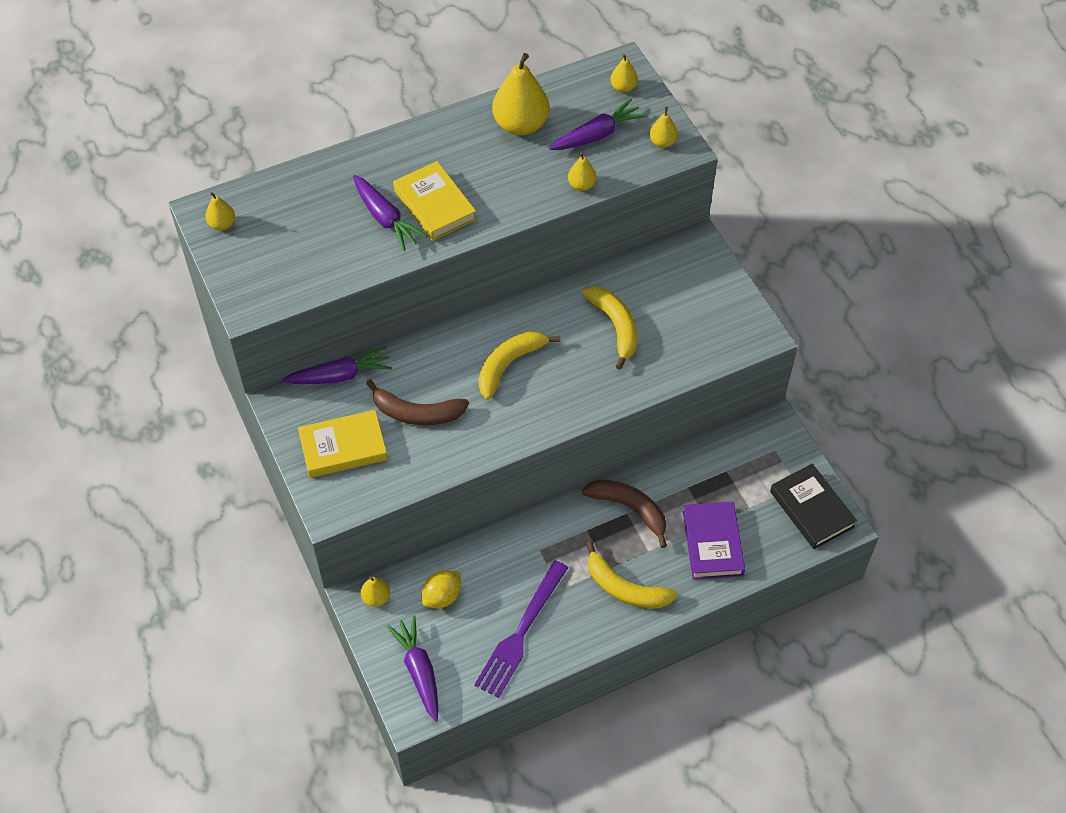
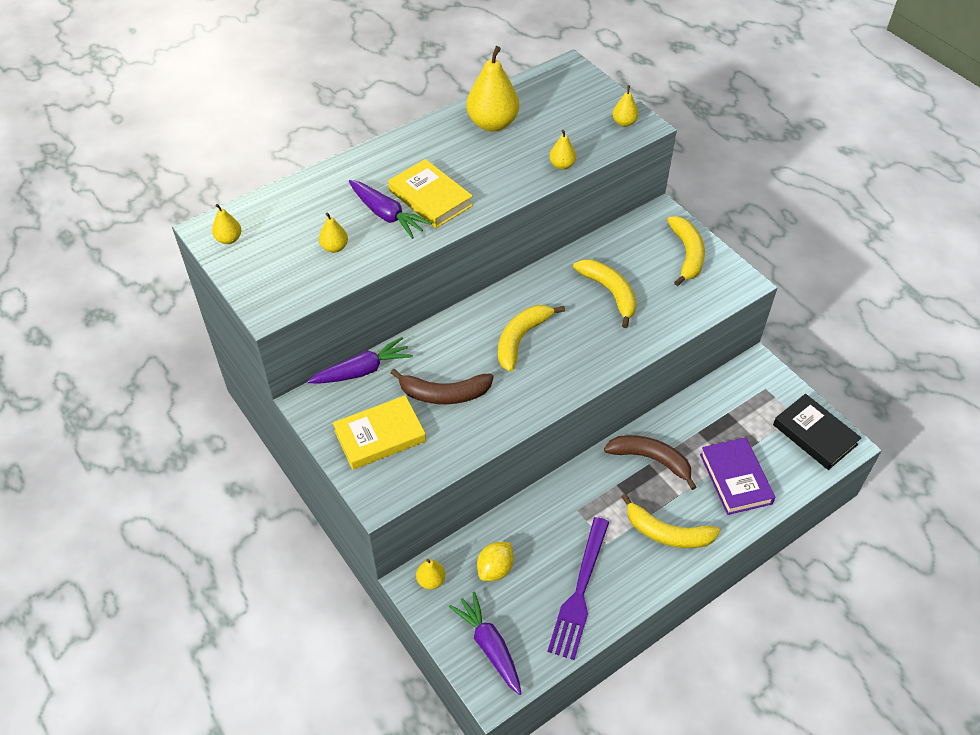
camera: 10 degrees left, 5 degrees down
purple carrot [549,99,646,150] -> none
yellow pear [610,54,638,93] -> yellow pear moved to [319,213,348,253]
none -> yellow banana [667,216,705,286]

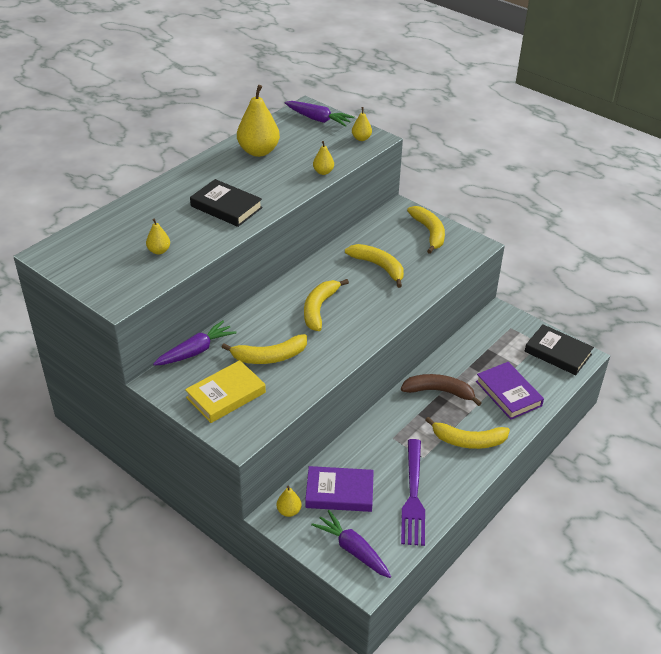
camera: 15 degrees left, 10 degrees down
yellow pear [212,204,241,244] -> none
purple carrot [349,180,432,239] -> purple carrot moved to [285,101,355,127]
yellow book [388,159,473,228] -> black book [190,179,263,227]
brown banana [390,369,494,404] -> yellow banana [222,334,307,364]
yellow lemon [477,542,514,581] -> purple book [305,466,374,512]

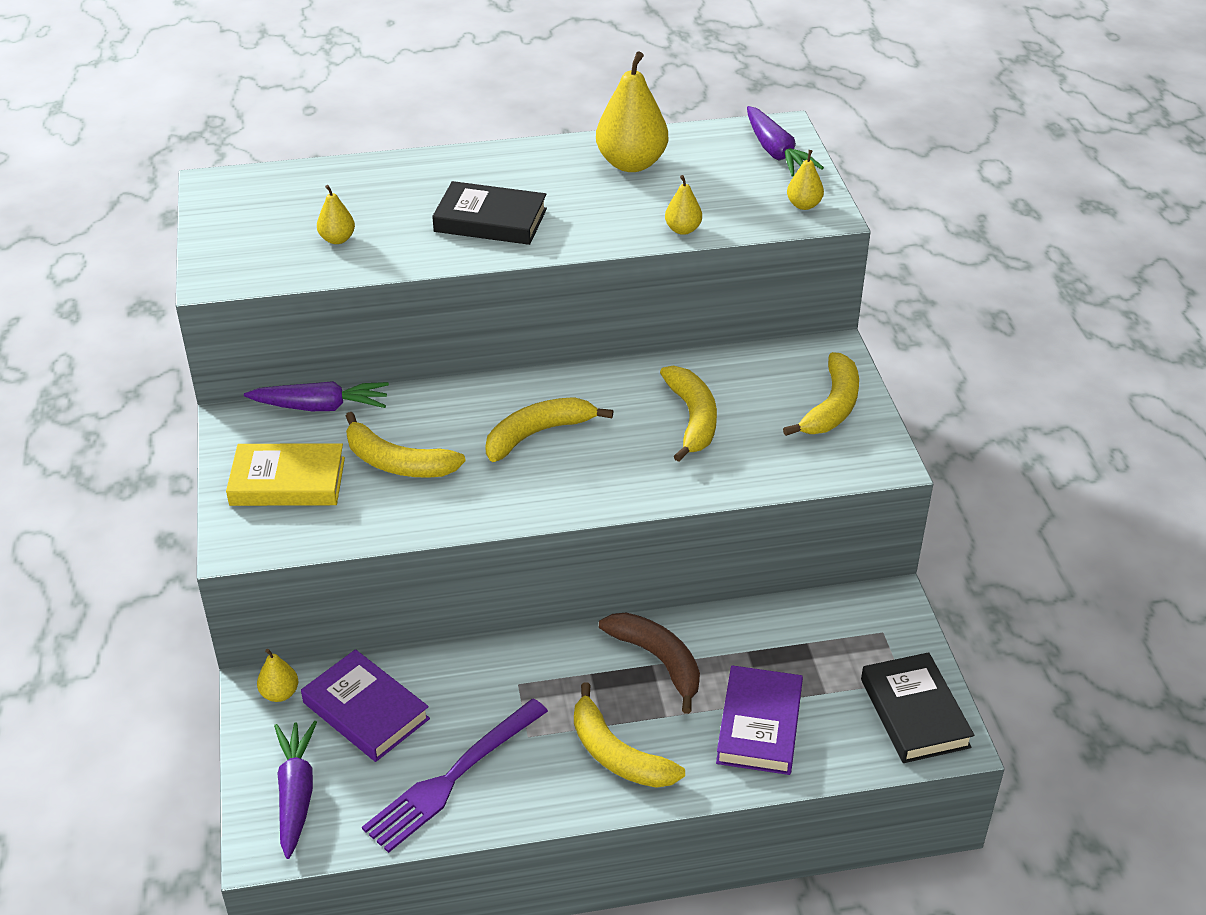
camera: 40 degrees right, 0 degrees up
black book [190,179,263,227] -> black book turned 60 degrees counterclockwise [432,181,547,245]

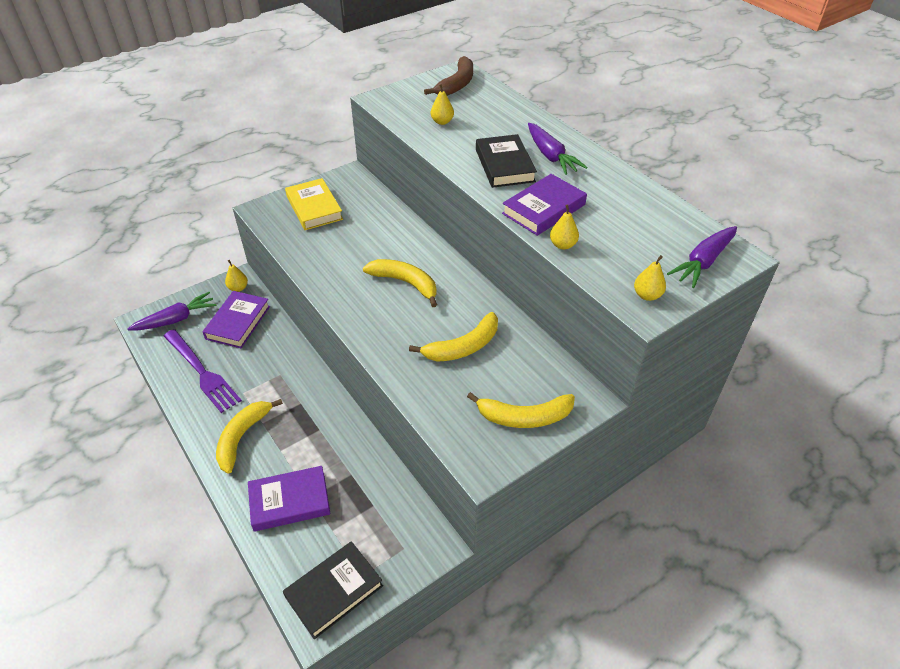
camera: 65 degrees right, 5 degrees up
purple carrot [244,381,389,411] -> purple carrot moved to [528,123,587,175]
yellow banana [346,412,466,478] -> none
purple fork [362,698,548,853] -> purple fork turned 150 degrees counterclockwise [164,329,242,413]
yellow pear [596,51,668,172] -> none
brown banana [599,612,700,714] -> brown banana moved to [424,56,473,96]
none -> purple book [502,174,587,236]

